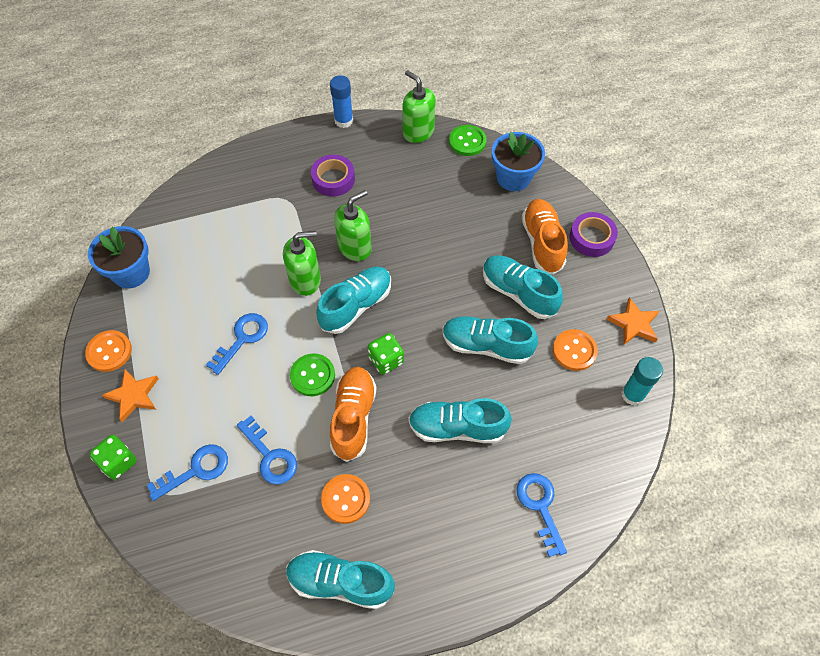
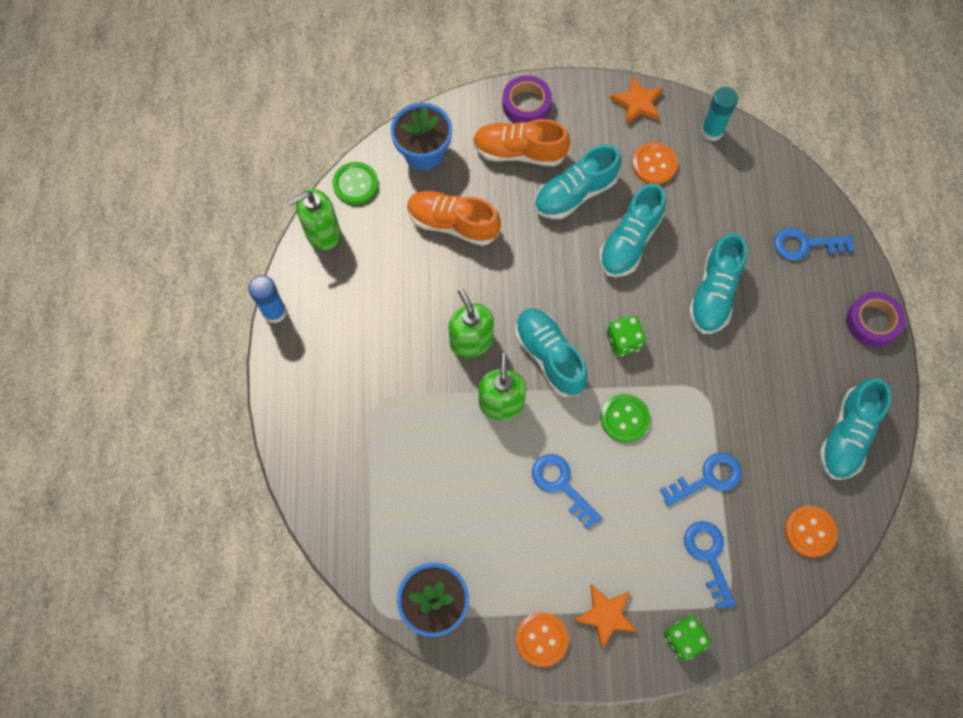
camera: 75 degrees left, 10 degrees up
purple tape [311,155,355,197] -> purple tape moved to [846,292,905,347]
orange button [321,474,370,524] -> orange button moved to [785,506,838,558]
orange shoe [330,367,377,462] -> orange shoe moved to [407,191,501,246]

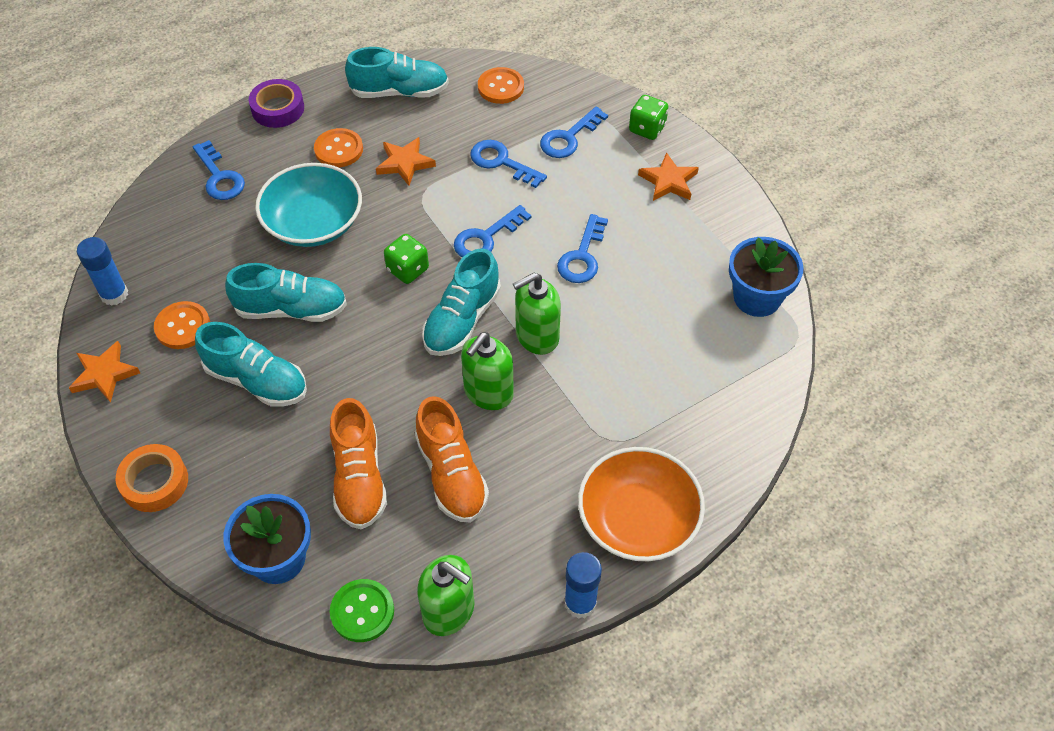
camera: 120 degrees left, 15 degrees down
orange shoe [473,119,570,166] -> orange shoe moved to [415,396,489,523]
purple tape [502,75,552,123] -> orange tape [116,444,188,512]
orange button [516,612,569,667] -> orange button moved to [314,128,363,168]
green button [601,394,650,443] -> blue key [454,205,532,258]
turquoise shoe [689,233,747,334] -> turquoise bowl [255,163,362,247]
turquoise glue stick [701,87,738,141] -> blue glue stick [77,237,128,306]
none -> orange star [376,137,436,186]
none -> orange bowl [578,447,705,562]

